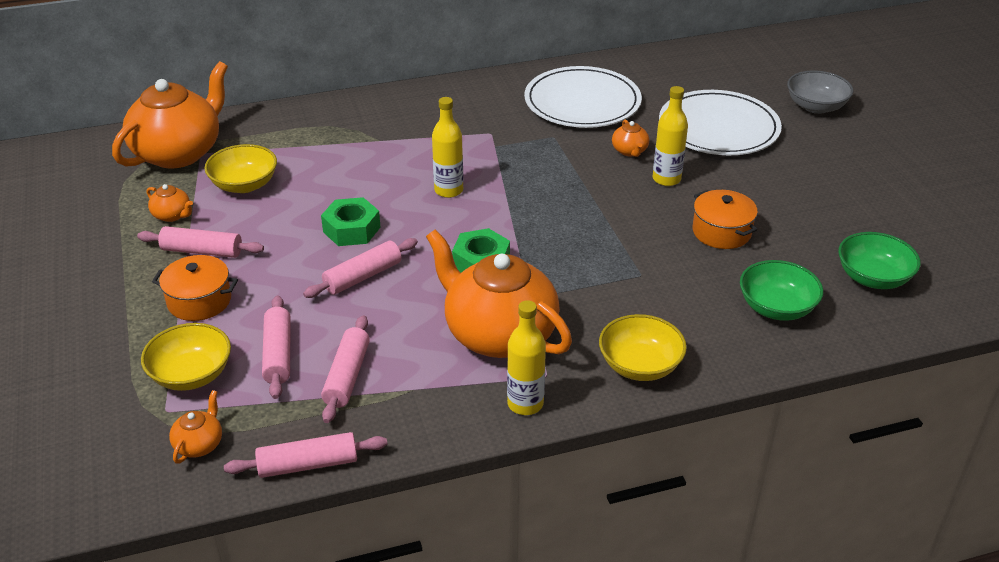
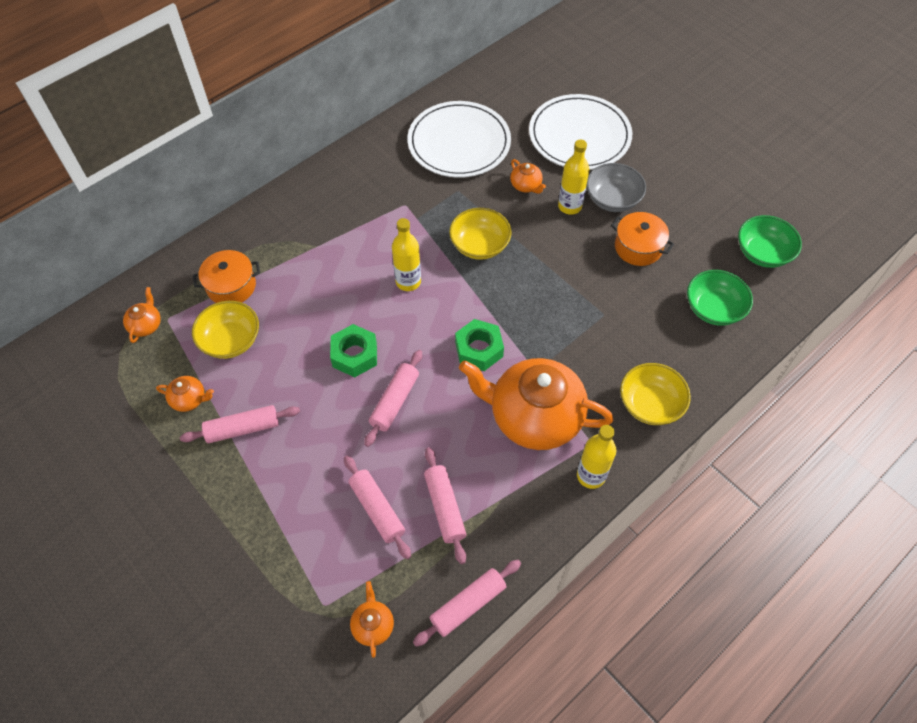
camera: 25 degrees left, 20 degrees up
orange teapot [112,61,228,169] -> orange teapot [123,287,161,343], size x0.41
yellow bowl [141,323,231,391] -> yellow bowl moved to [449,208,512,260]
orange pot [152,255,238,321] -> orange pot moved to [193,250,260,303]
grey bowl [787,71,854,114] -> grey bowl moved to [586,163,646,212]

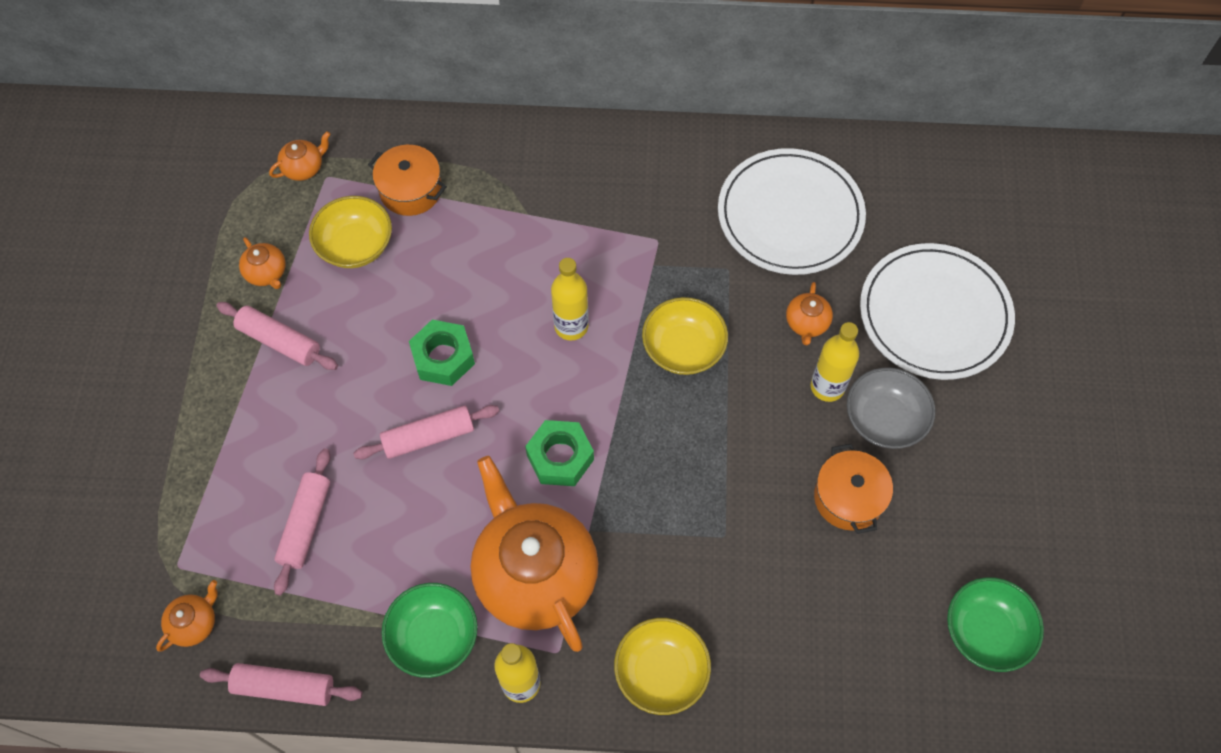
camera: 45 degrees right, 5 degrees up
pink rolling pin [424,447,466,564] -> none
green bowl [687,270,753,326] -> green bowl moved to [381,583,478,678]

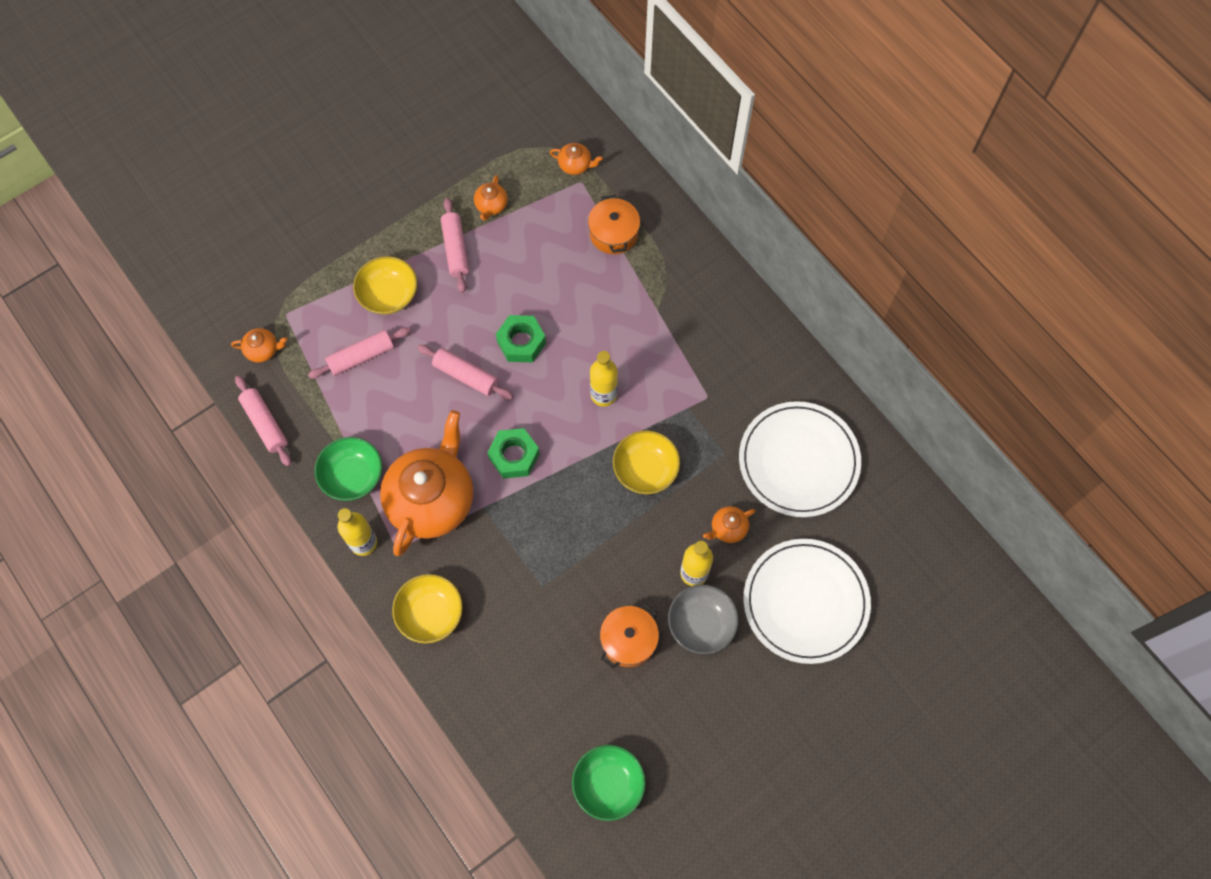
camera: 50 degrees right, 5 degrees up
yellow bowl [309,196,392,268] -> yellow bowl moved to [353,256,417,314]

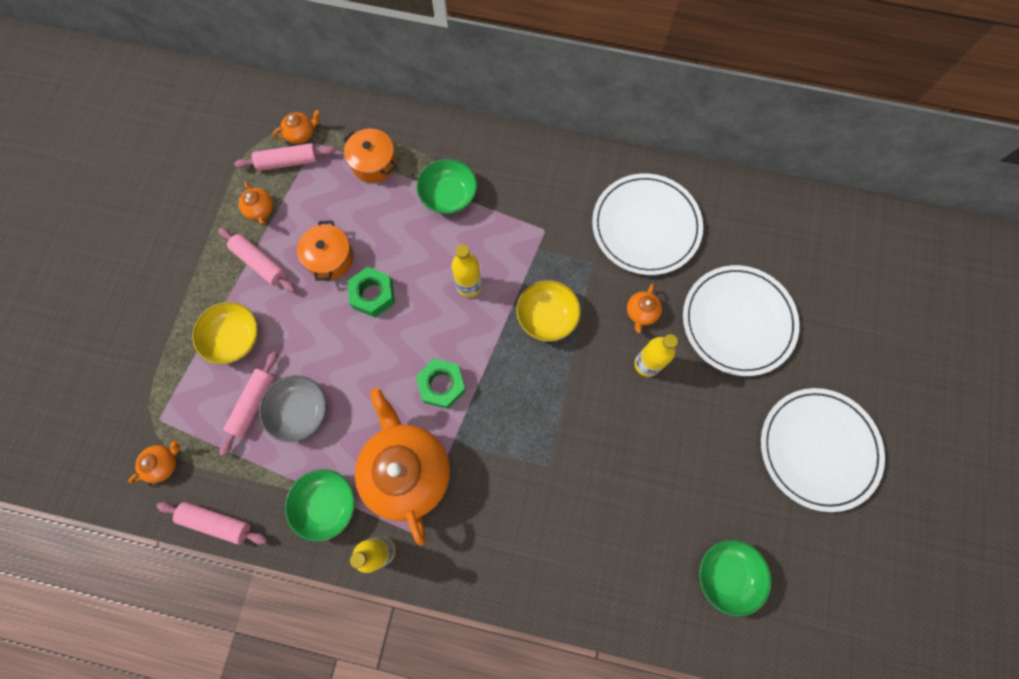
camera: 40 degrees left, 5 degrees up
yellow bowl [392,574,463,644] -> none
pink rolling pin [417,345,513,400] -> pink rolling pin moved to [234,143,336,171]
orange pot [600,603,659,669] -> orange pot moved to [297,221,354,281]
grey bowl [668,585,739,654] -> grey bowl moved to [259,375,327,442]
none -> green bowl [417,159,477,214]
none -> white plate [761,388,885,512]

